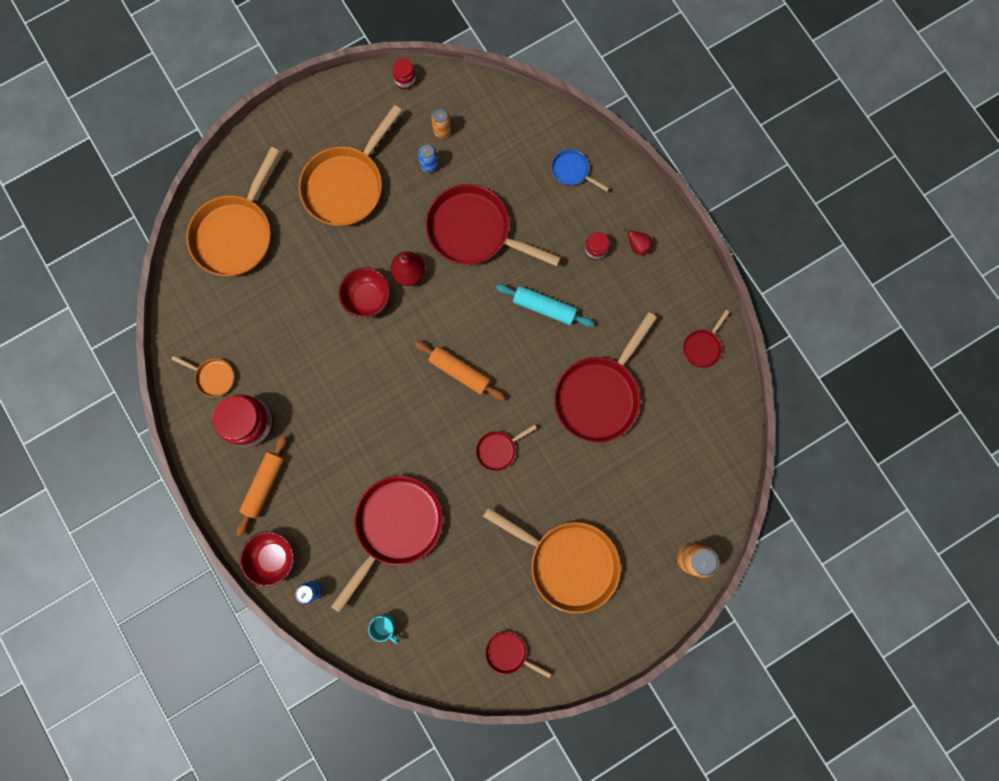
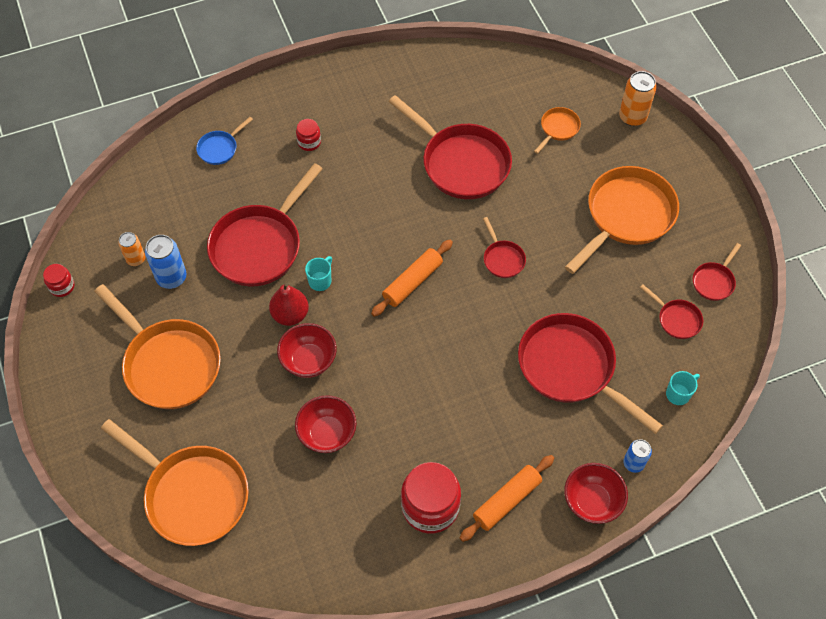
camera: 80 degrees left, 20 degrees down
orange pan [171,356,234,397] -> orange pan moved to [534,107,581,154]
orange rolling pin [236,435,287,536] -> orange rolling pin turned 75 degrees counterclockwise [460,455,554,542]
blue can [418,143,438,173] -> blue can [145,235,187,289], size x1.56
turquoise rolling pin [496,284,594,327] -> none
red pear [624,228,652,255] -> none
red pan [683,310,730,368] -> red pan moved to [640,285,703,339]
none -> red bowl [295,395,357,453]
none -> turquoise mug [305,256,332,291]

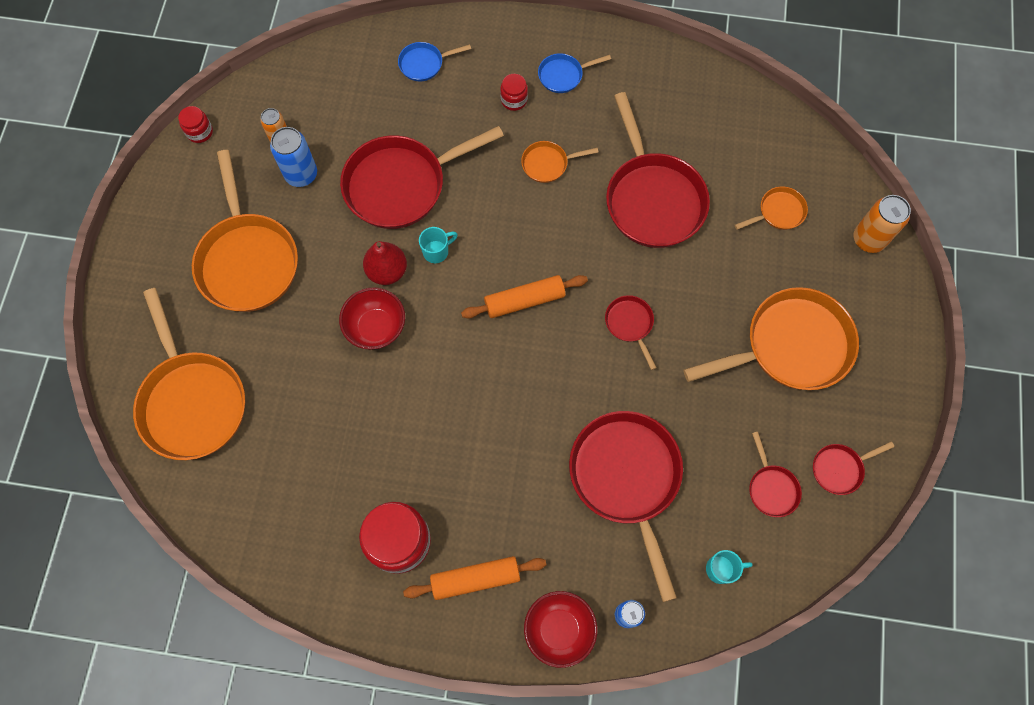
camera: 30 degrees right, 10 degrees up
red bowl [295,395,357,453] -> none
red pan [483,217,526,278] -> red pan turned 150 degrees clockwise [605,295,657,370]
none -> orange pan [521,141,598,183]
none -> blue pan [538,53,611,93]

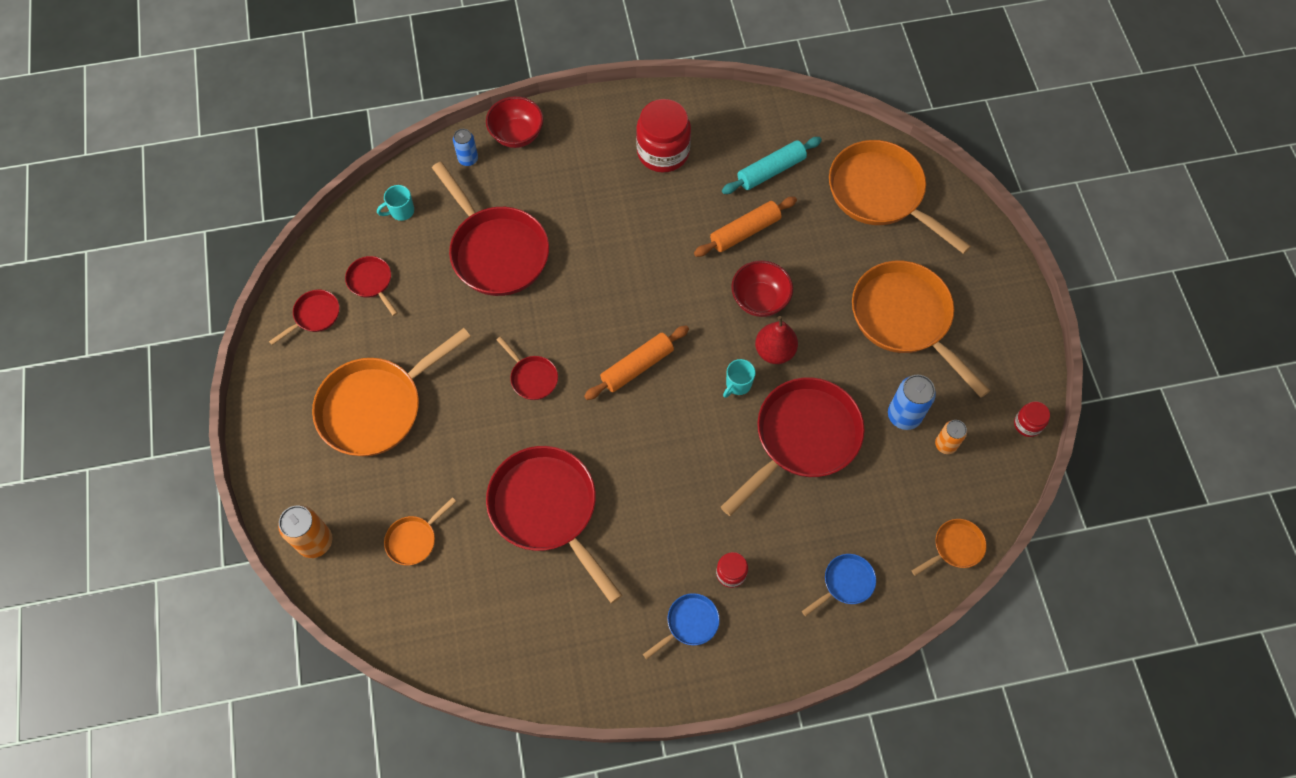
camera: 160 degrees right, 5 degrees down
orange rolling pin [403,556,546,600] -> orange rolling pin moved to [694,197,797,257]
orange pan [521,141,598,183] -> orange pan moved to [912,519,987,576]
none -> turquoise rolling pin [722,137,822,194]

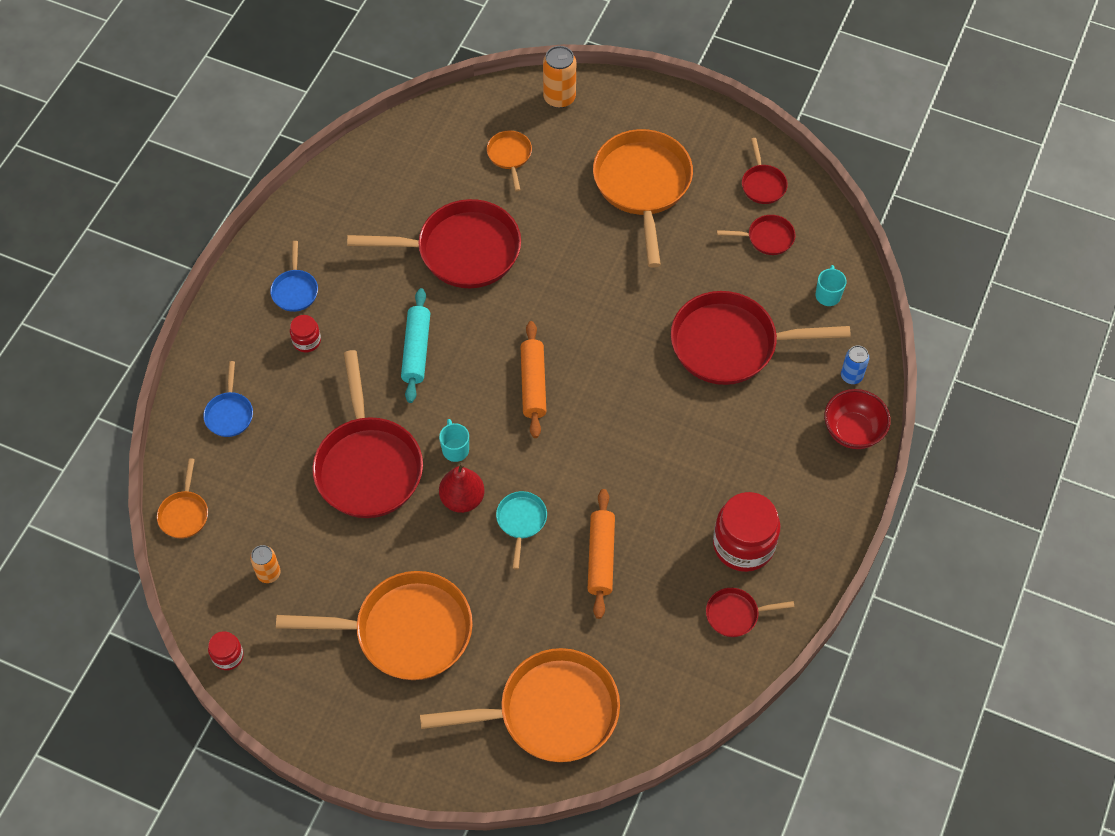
camera: 125 degrees right, 5 degrees down
red pan [497,336,558,400] -> red pan moved to [706,588,795,637]
turquoise rolling pin [722,137,822,194] -> turquoise rolling pin moved to [401,288,430,403]
red bowl [731,260,793,317] -> turquoise pan [496,491,547,570]
blue can [888,375,936,430] -> none

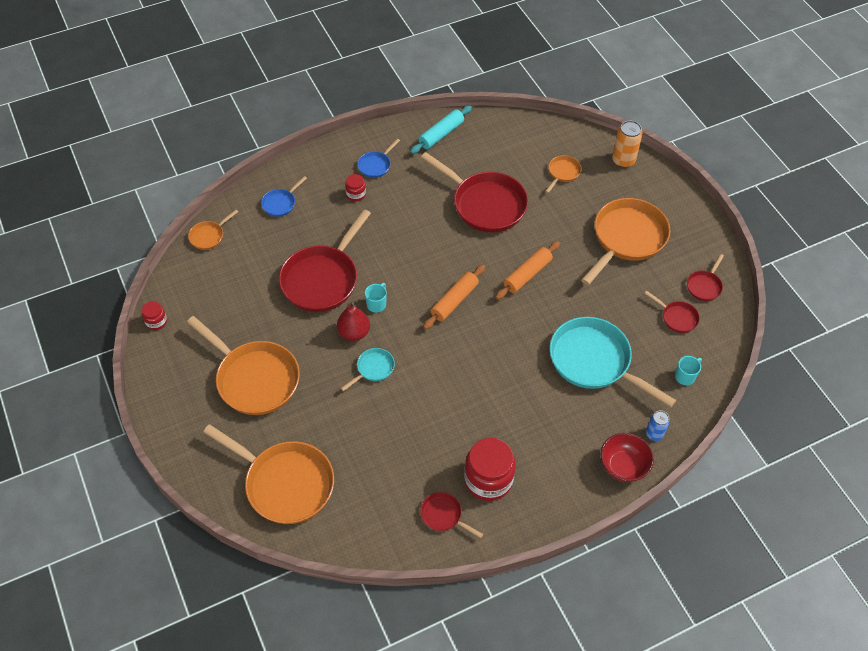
camera: 40 degrees right, 5 degrees down
orange can [250,545,281,583] -> none
turquoise rolling pin [401,288,430,403] -> turquoise rolling pin moved to [410,105,472,154]
orange rolling pin [588,489,615,619] -> orange rolling pin moved to [495,241,560,300]
red pan [671,291,851,385] -> turquoise pan [549,317,676,407]

